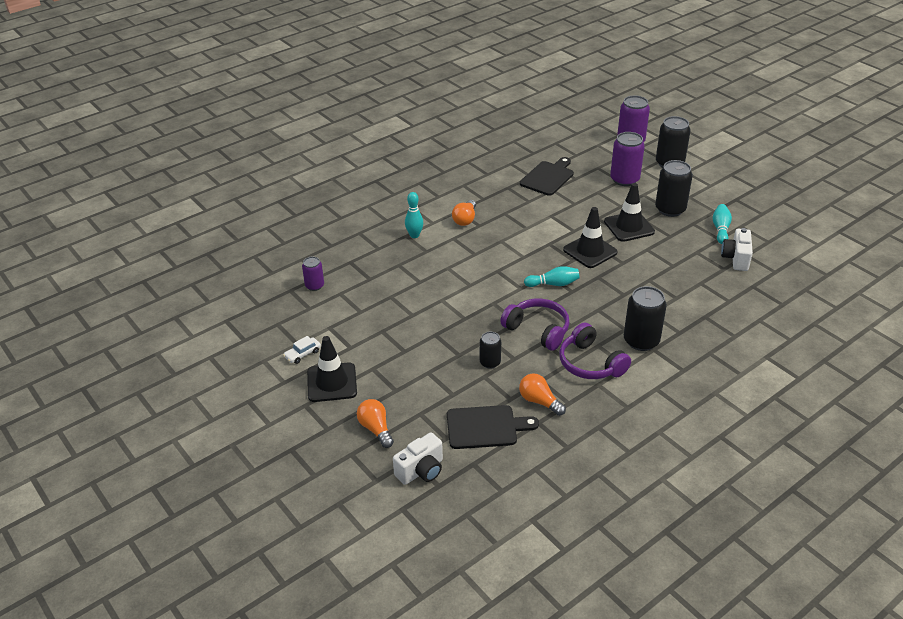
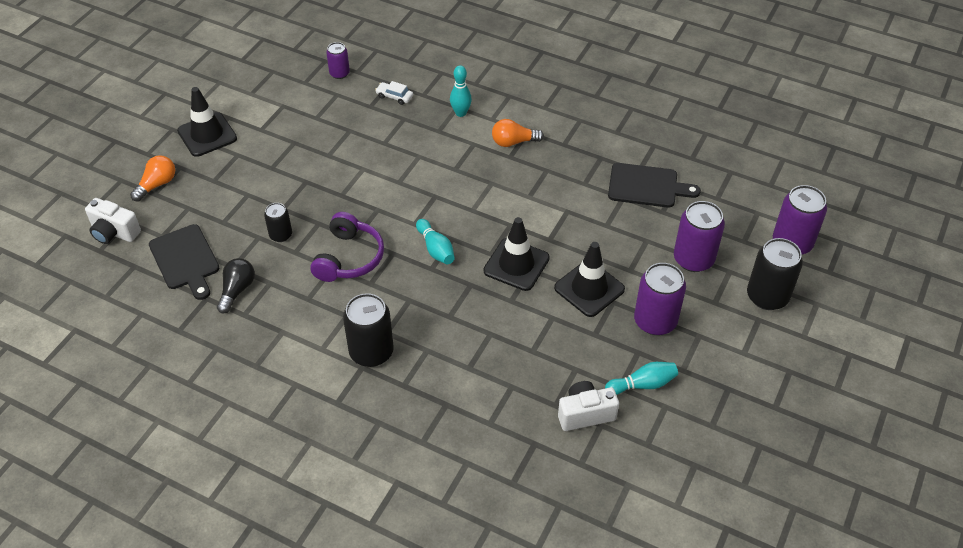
camera: 65 degrees right, 10 degrees up
white car [283,336,321,364] -> white car moved to [375,81,413,105]
orange light bulb [519,373,566,416] -> black light bulb [217,258,255,314]
purple headphones [559,323,631,379] -> none
black can [655,160,693,217] -> purple can [634,263,686,335]

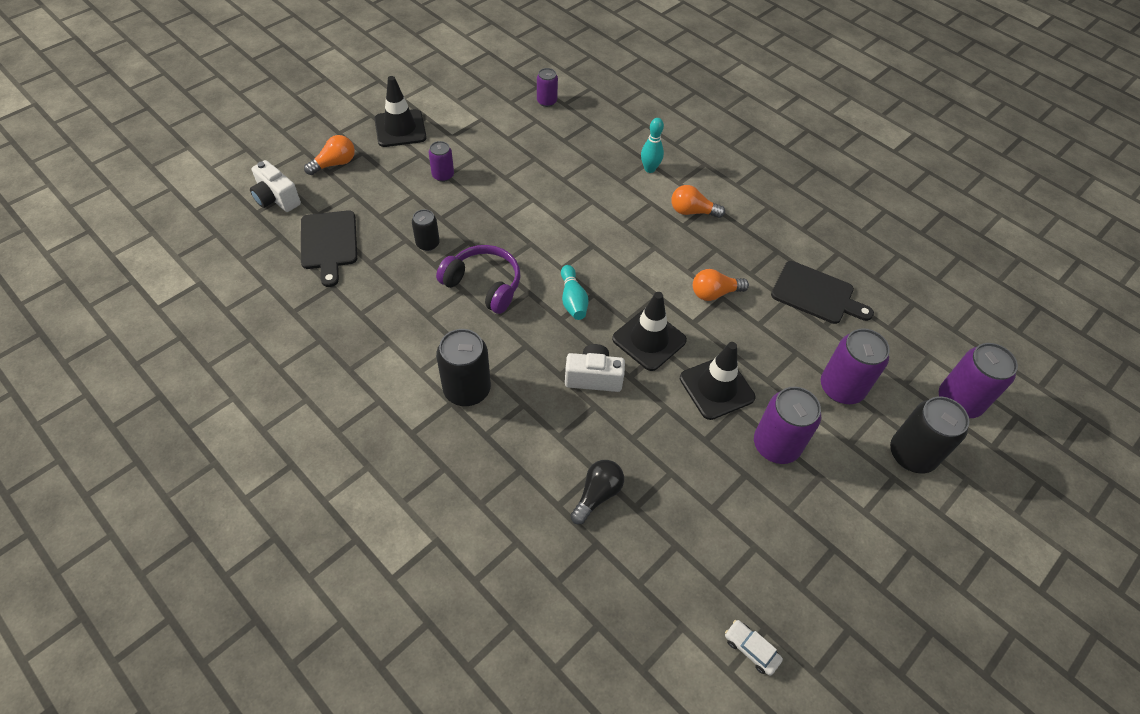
camera: 15 degrees right, 5 degrees up
black light bulb [217,258,255,314] -> black light bulb moved to [570,460,624,525]
purple headphones [310,212,384,282] -> purple headphones turned 90 degrees counterclockwise [436,245,521,314]
white car [375,81,413,105] -> white car moved to [725,620,783,676]
white camera [558,381,619,431] -> white camera moved to [565,344,625,392]
turquoise bowling pin [605,362,678,395] -> none
none -> purple can [429,141,454,182]
none -> orange light bulb [693,269,749,301]

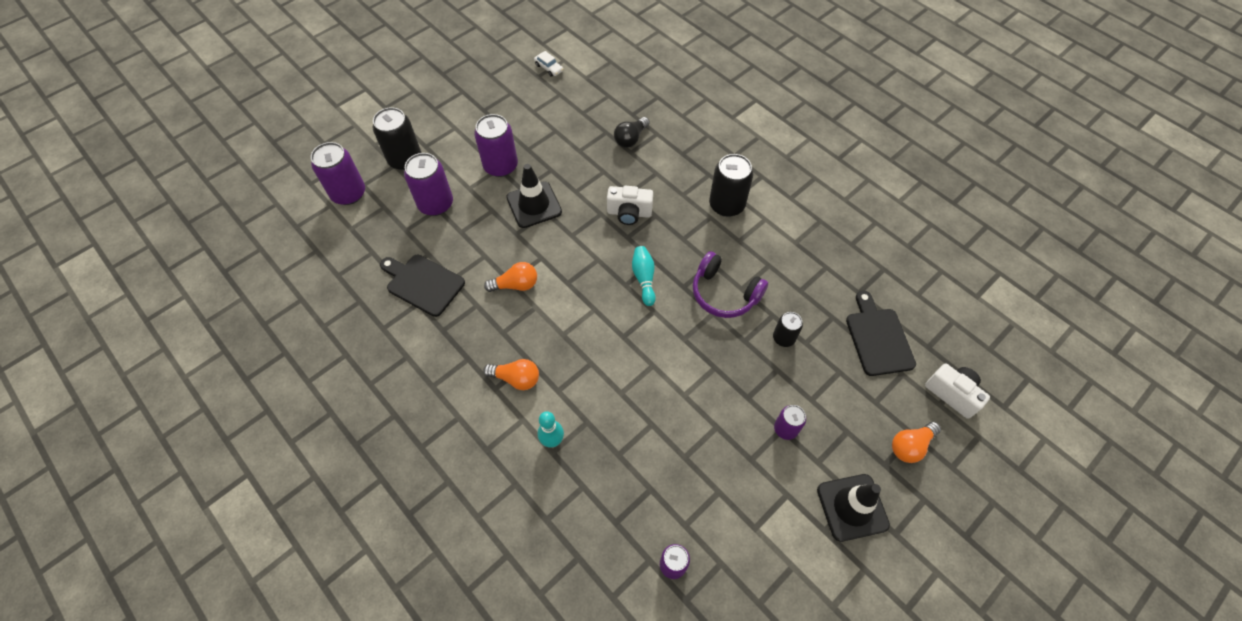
camera: 175 degrees left, 5 degrees up
black traffic cone [612,292,687,371] -> none

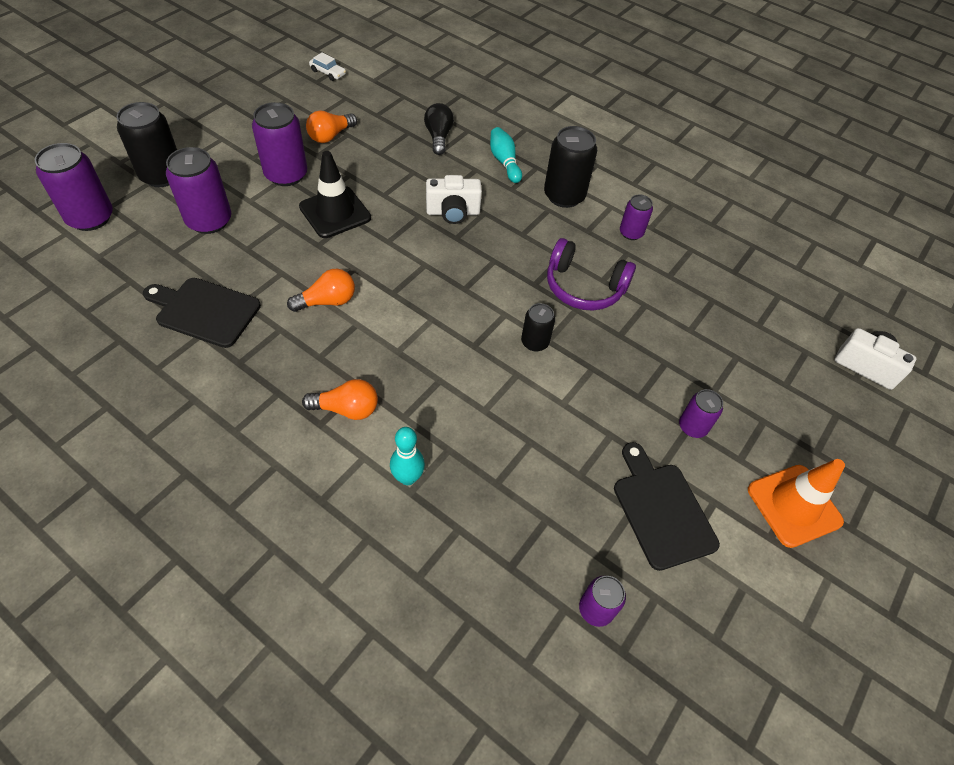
camera: 15 degrees left, 5 degrees down
black light bulb [614,117,650,148] -> black light bulb turned 150 degrees clockwise [424,103,454,155]
turquoise bowling pin [632,246,656,306] -> turquoise bowling pin moved to [490,127,522,183]
black can [773,312,803,347] -> black can moved to [521,303,555,351]
black traffic cone [817,474,890,542] -> orange traffic cone [748,459,845,548]
black cutting board [846,291,916,376] -> black cutting board moved to [614,442,720,571]
orange light bulb [892,422,941,463] -> orange light bulb moved to [306,111,357,143]
none -> purple can [620,194,653,240]

